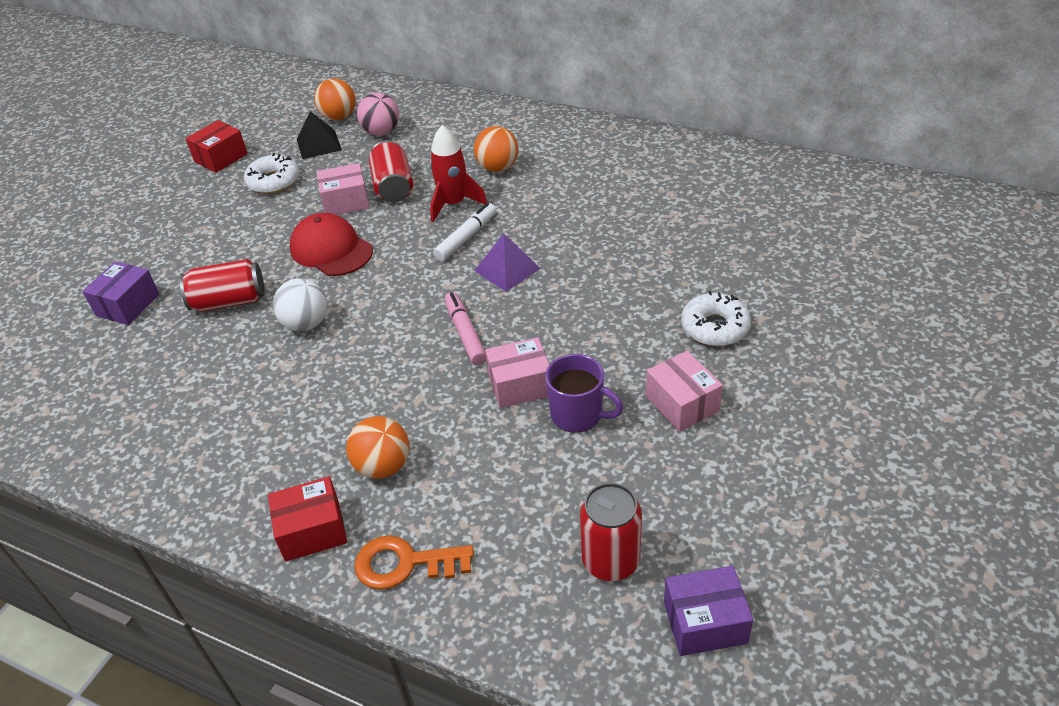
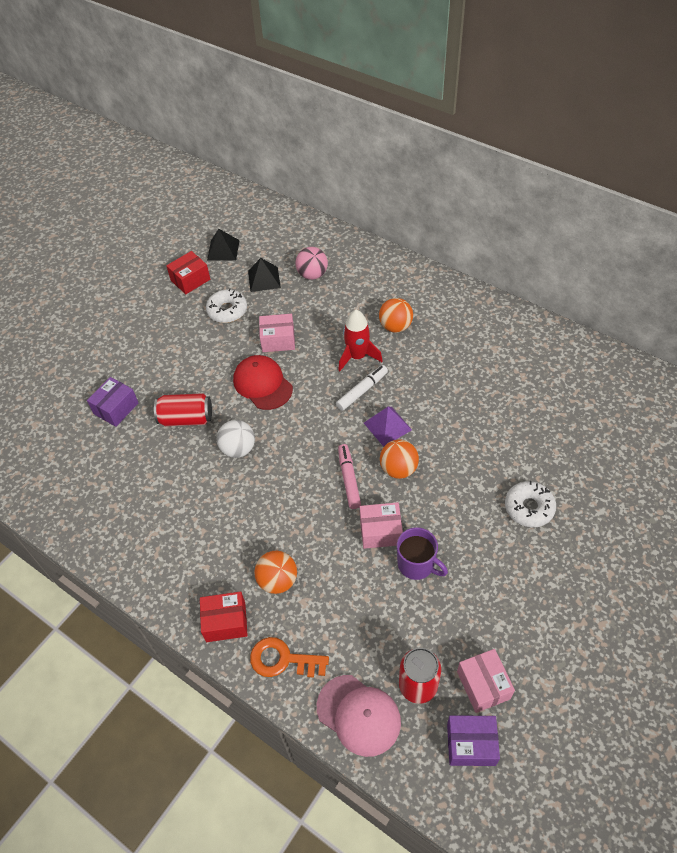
camera: 10 degrees right, 10 degrees up
orange ball [314,78,356,120] -> orange ball moved to [380,439,419,479]
red can [369,140,413,202] -> none
pink box [646,351,723,432] -> pink box moved to [457,649,515,713]
none -> black pyramid [207,229,240,261]
none -> pink cap [317,675,401,757]

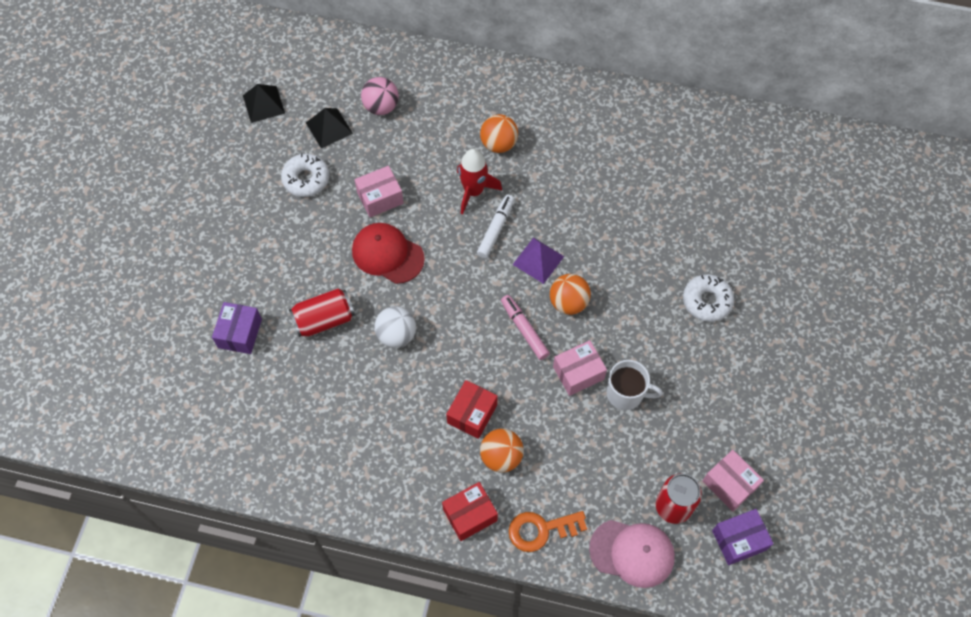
camera: 25 degrees left, 10 degrees up
red box [166,251,210,294] -> red box moved to [446,380,497,439]
purple mug [397,527,448,580] -> white mug [606,360,663,410]

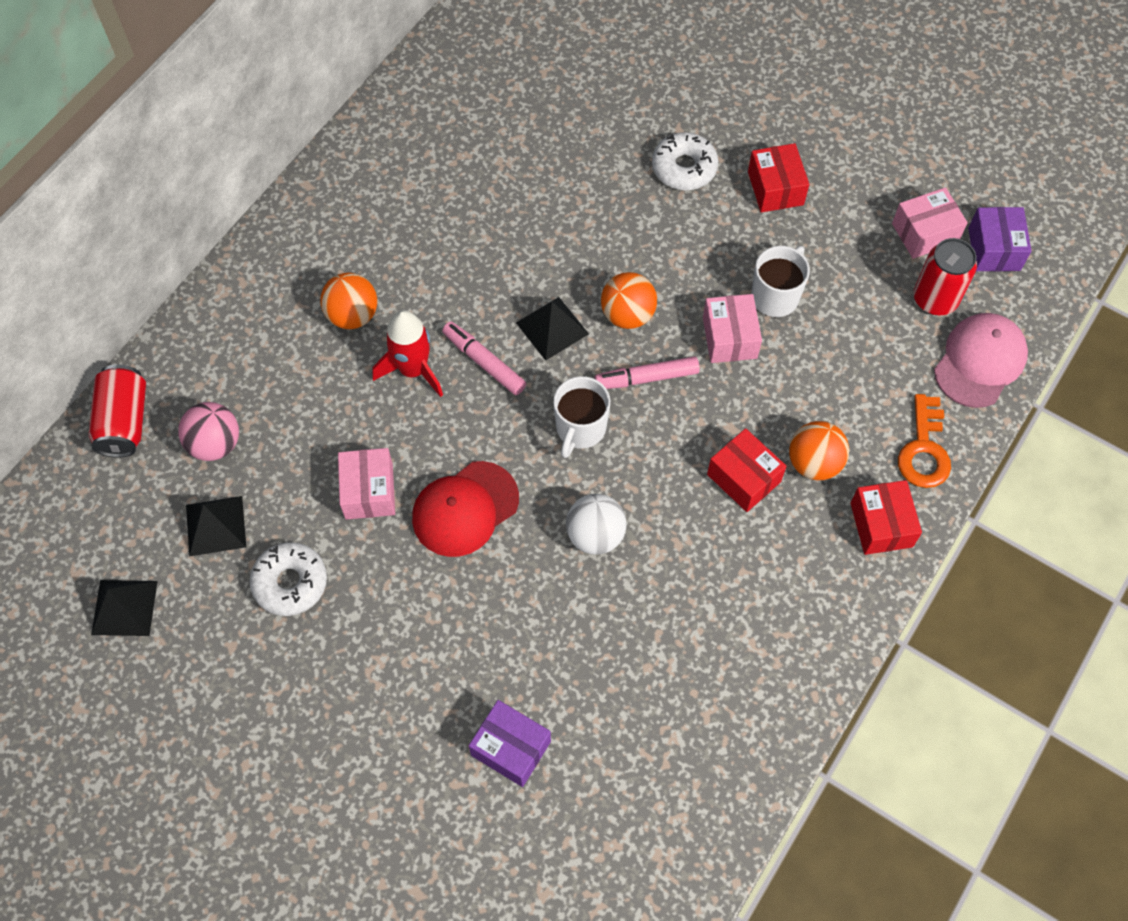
camera: 70 degrees left, 0 degrees up
red can [289,288,355,337] -> red can moved to [88,364,146,458]
white marker [477,195,514,258] -> pink marker [442,321,526,395]
purple pyramid [512,238,564,284] -> black pyramid [516,297,589,360]
none -> white mug [553,376,610,458]
none -> red box [748,143,809,213]

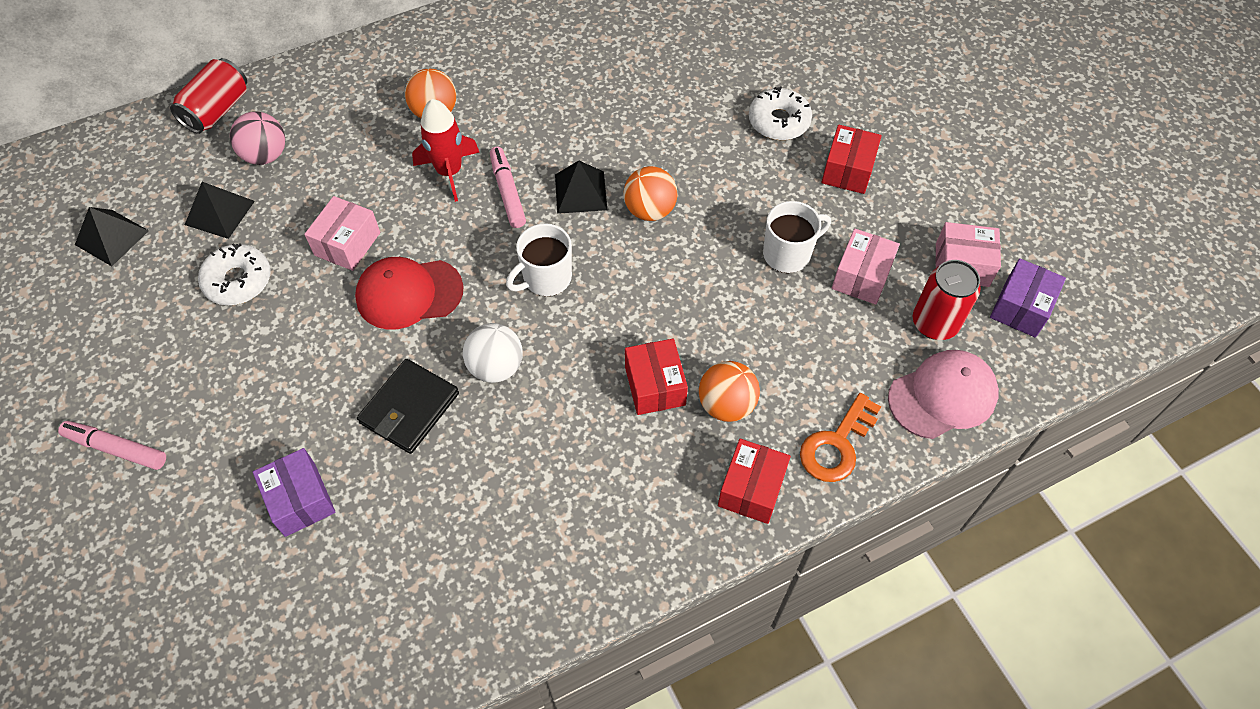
camera: 30 degrees right, 5 degrees down
pink marker [594,356,700,389] -> pink marker moved to [58,421,166,470]
pink box [703,294,762,363] -> pink box moved to [832,228,900,305]
none -> black wallet [357,359,459,454]

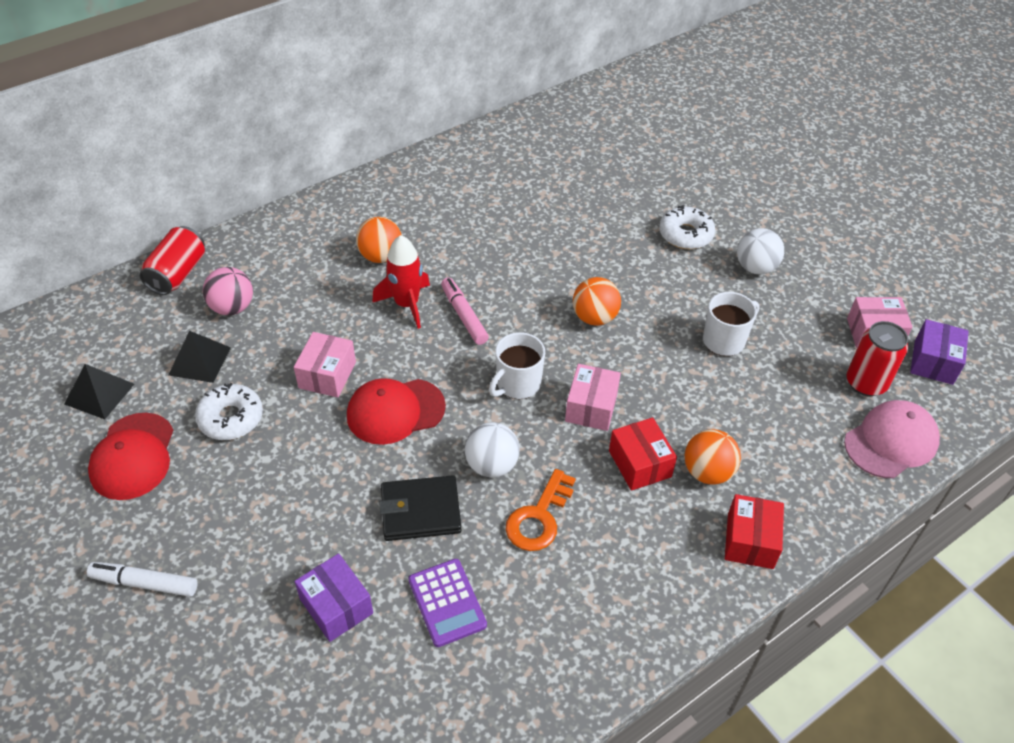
camera: 10 degrees left, 10 degrees down
pink marker [58,421,166,470] -> white marker [87,562,197,597]
black wallet [357,359,459,454] -> black wallet turned 60 degrees clockwise [379,475,462,541]
black pyramid [555,161,607,214] -> none
orange key [800,393,881,482] -> orange key moved to [506,469,576,551]
red box [821,125,882,194] -> white ball [737,228,784,274]
pink box [832,228,900,305] -> pink box moved to [565,364,621,431]
none -> red cap [88,413,173,500]
none -> purple calculator [408,559,487,647]

